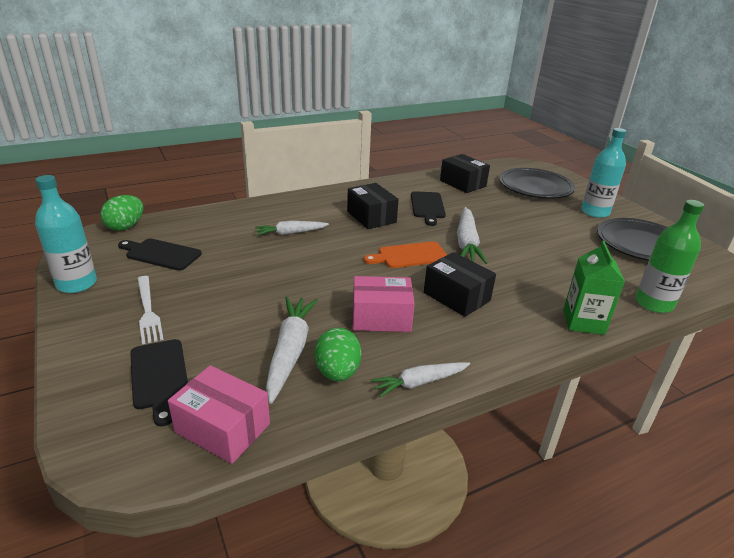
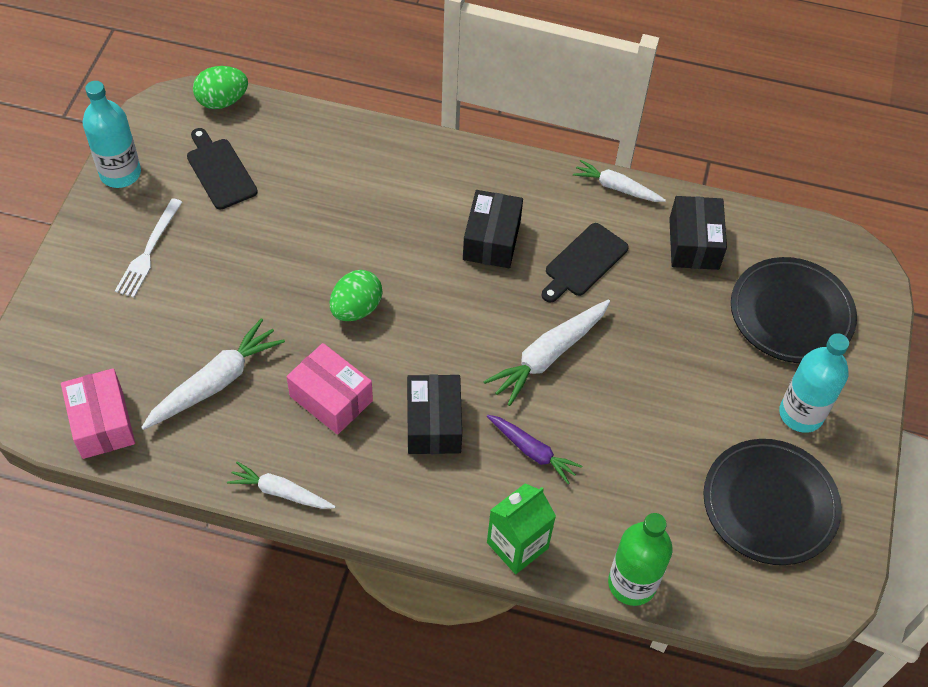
camera: 40 degrees right, 25 degrees up
black cutting board [130,339,188,427] -> none
white carrot [255,221,329,236] -> white carrot moved to [573,160,666,202]
green egg [315,328,362,381] -> green egg moved to [330,270,383,321]
orange cutting board [364,241,447,268] -> none
none -> purple carrot [487,415,582,484]

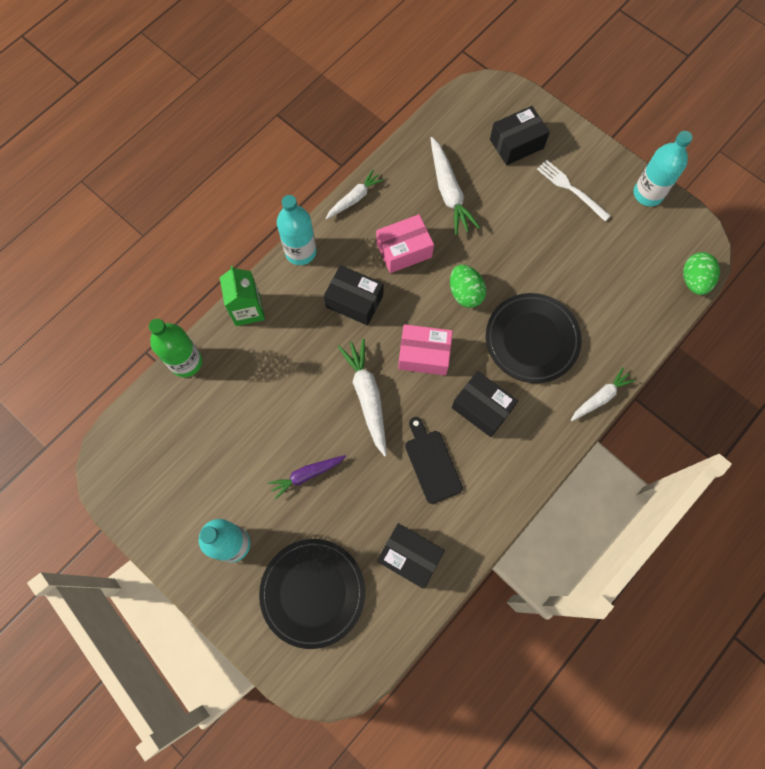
camera: 120 degrees right, 15 degrees up
pink box [61,368,135,459] -> pink box moved to [398,324,453,375]
black cutting board [187,128,258,209] -> none
purple carrot [487,415,582,484] -> purple carrot moved to [268,455,346,499]
white carrot [573,160,666,202] -> white carrot moved to [571,367,635,421]
black plate [704,439,842,565] -> black plate moved to [486,293,582,383]
none -> turquoise bottle [277,195,316,265]
none -> black box [490,106,550,165]

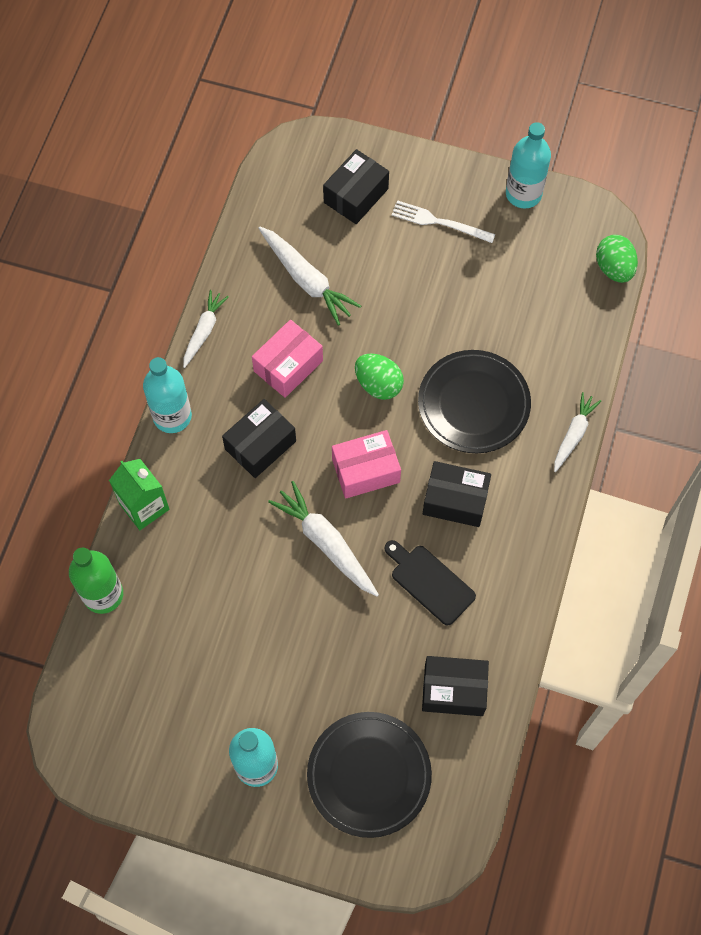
camera: 25 degrees left, 5 degrees down
purple carrot [268,455,346,499] -> none
black box [324,265,383,326] -> black box turned 45 degrees counterclockwise [222,399,296,478]

